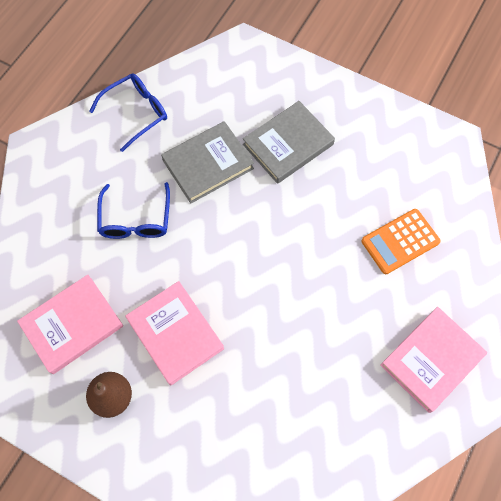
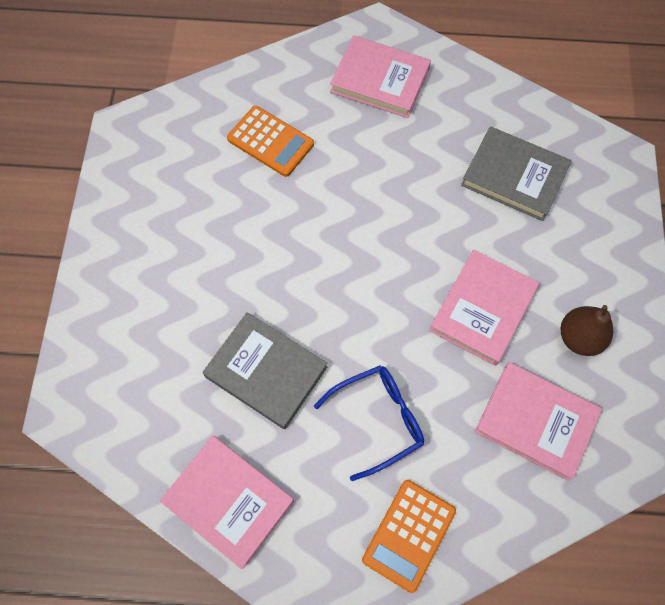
camera: 115 degrees left, 0 degrees up
blue glasses [89,73,167,152] -> pink book [160,436,294,569]
grey book [243,101,335,184] -> grey book moved to [461,126,572,221]
none -> orange calculator [362,480,456,593]

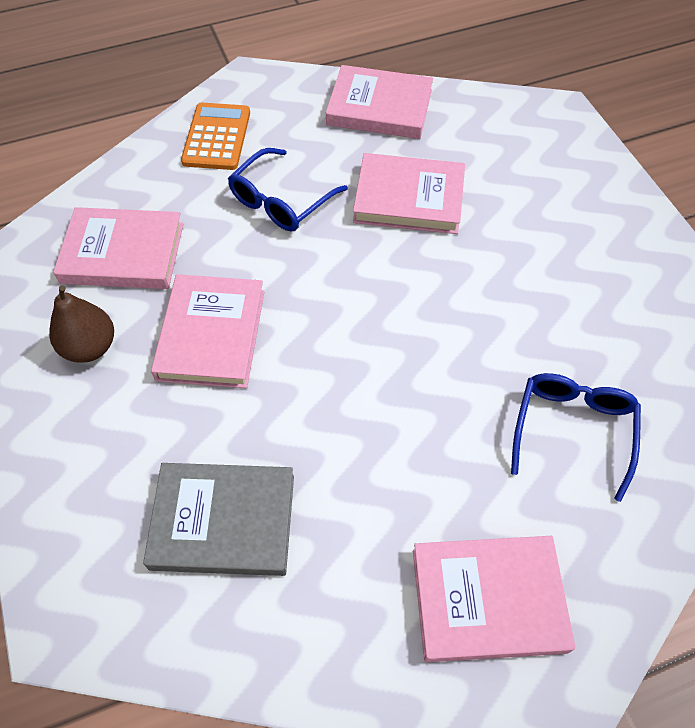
camera: 155 degrees right, 10 degrees down
grey book [203,312,327,429] -> pink book [353,153,465,234]
orange calculator [227,106,314,177] -> blue glasses [511,373,641,502]

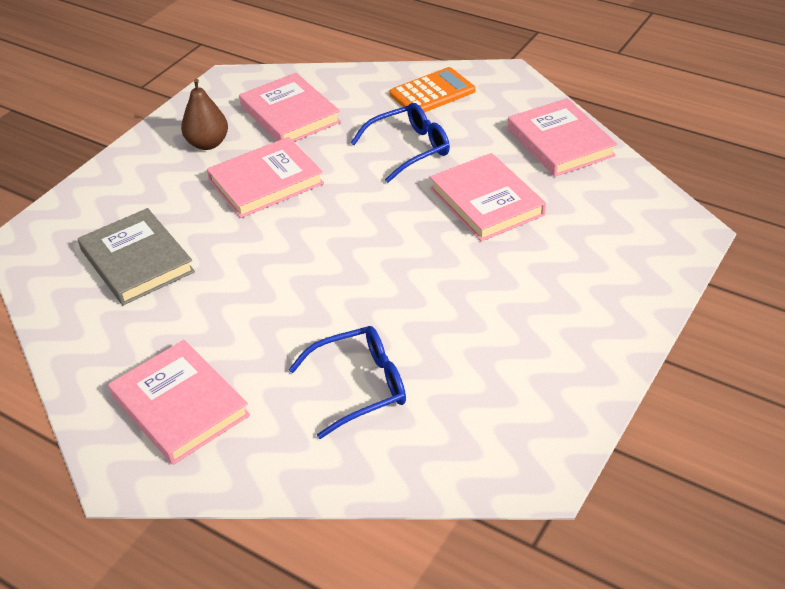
camera: 55 degrees right, 15 degrees down
blue glasses [228,148,348,232] -> blue glasses turned 150 degrees clockwise [351,103,450,183]

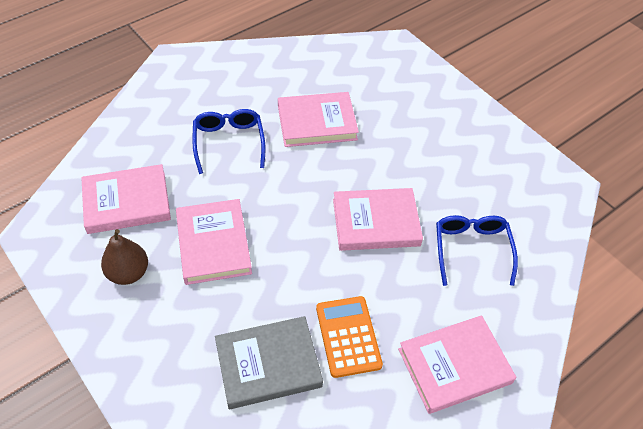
camera: 75 degrees left, 10 degrees up
orange calculator [390,67,475,113] -> orange calculator moved to [316,296,383,378]
pink book [508,98,617,177] -> pink book moved to [333,188,423,251]

